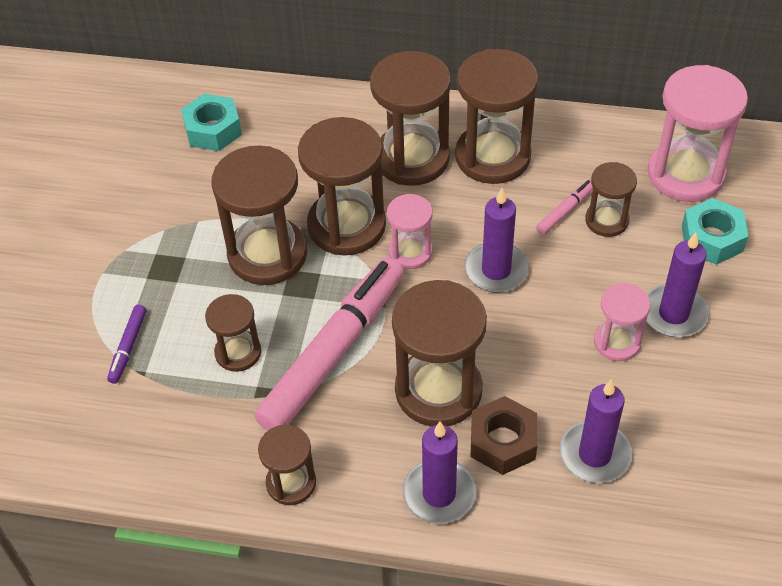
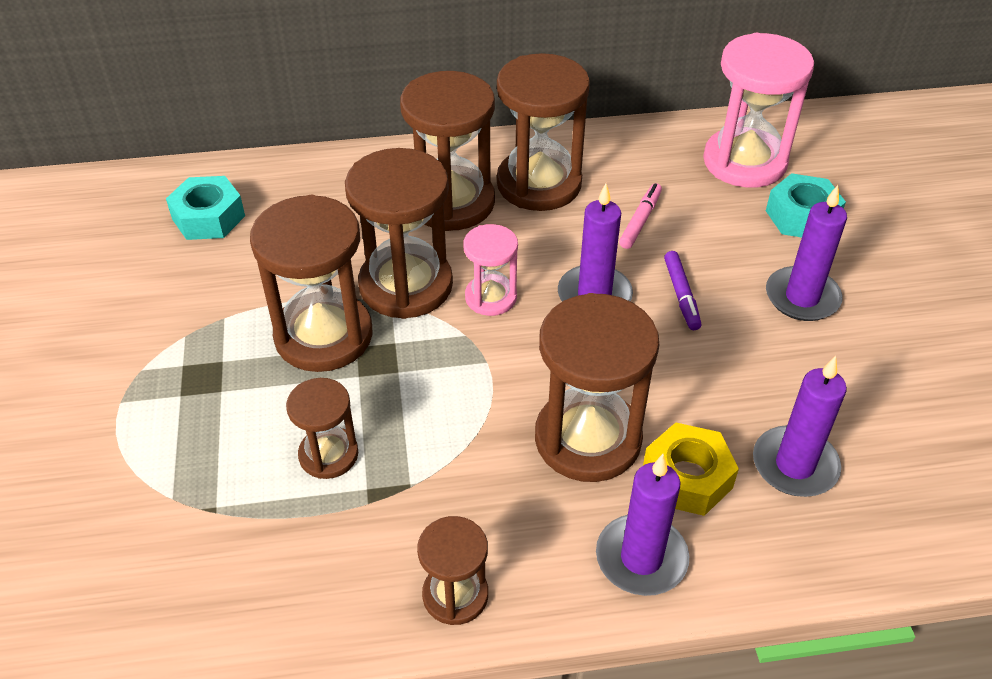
camera: 20 degrees left, 5 degrees down
purple marker [107,305,146,384] -> purple marker moved to [664,251,701,330]
pink marker [254,257,404,431] -> none
brown nut [470,396,537,475] -> yellow nut [643,422,739,516]
brown hourglass [585,162,637,237] -> none
pink hourglass [594,283,650,361] -> none

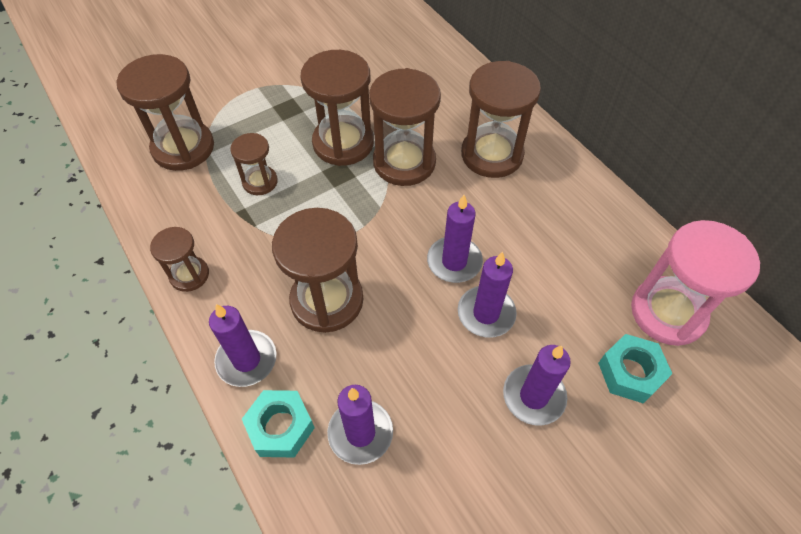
camera: 65 degrees right, 10 degrees up
turquoise nut [166,176,245,240] -> turquoise nut moved to [242,390,315,458]
pink hourglass [463,224,518,316] -> none
brown hourglass [497,53,590,211] -> brown hourglass moved to [117,54,214,171]
pink marker [619,183,662,249] -> none
yellow nut [643,422,739,516] -> none
purple marker [664,251,701,330] -> purple candle [458,252,517,338]

